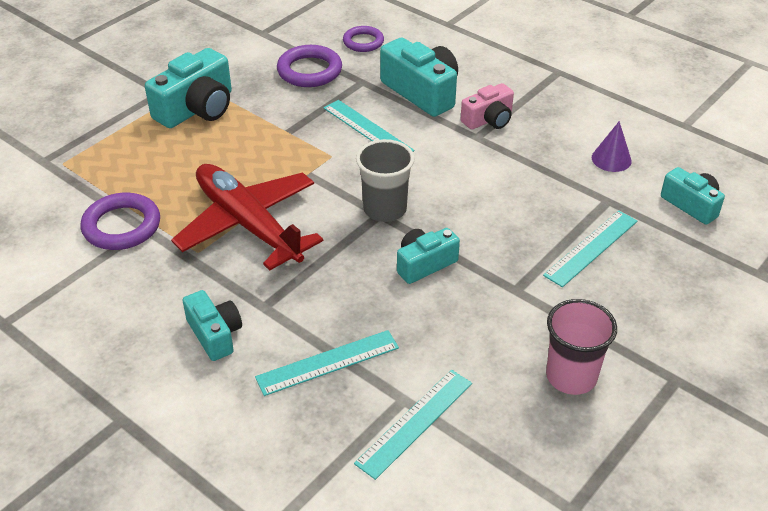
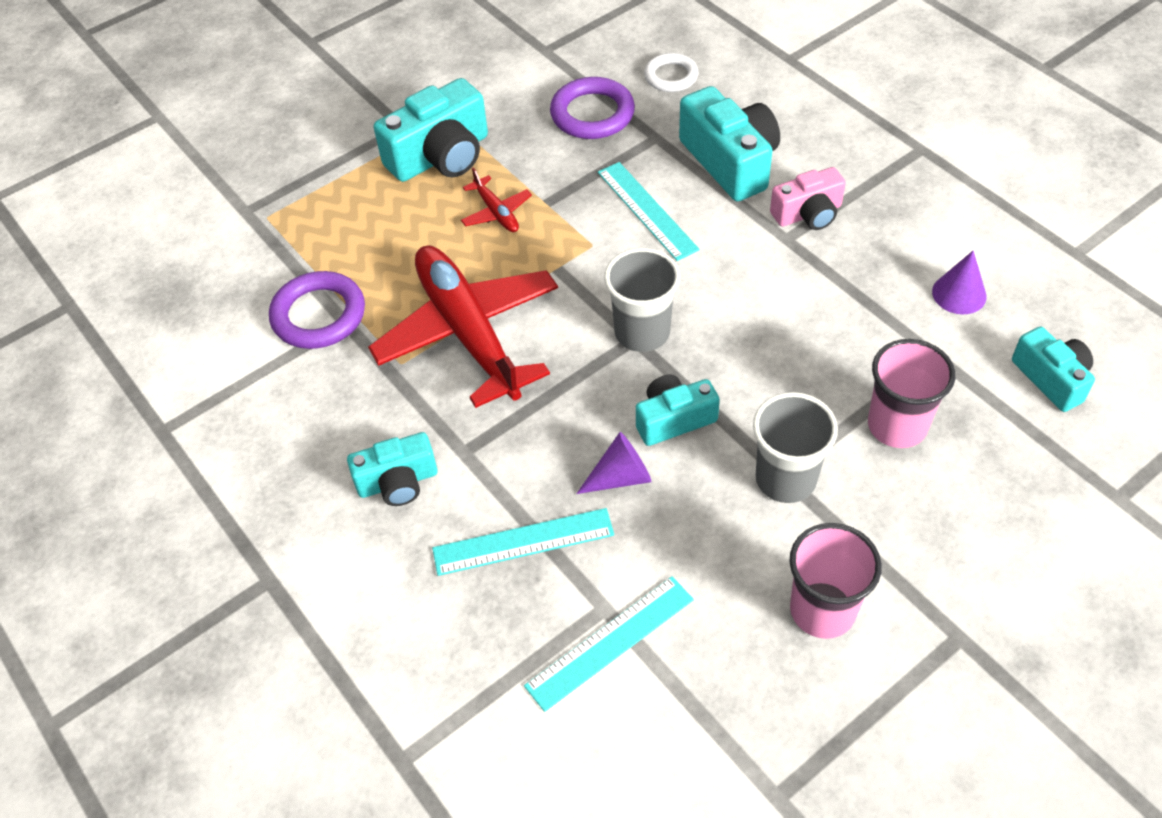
camera: 15 degrees right, 10 degrees up
turquoise camera [183,290,242,361] -> turquoise camera turned 90 degrees clockwise [347,432,437,506]
purple ring [343,26,384,52] -> white ring [644,53,698,92]
turquoise ruler [543,210,637,287] -> pink cup [868,339,955,448]
none -> red plane [461,167,532,232]
none -> purple cone [576,432,652,494]
none -> grey cup [753,392,838,503]

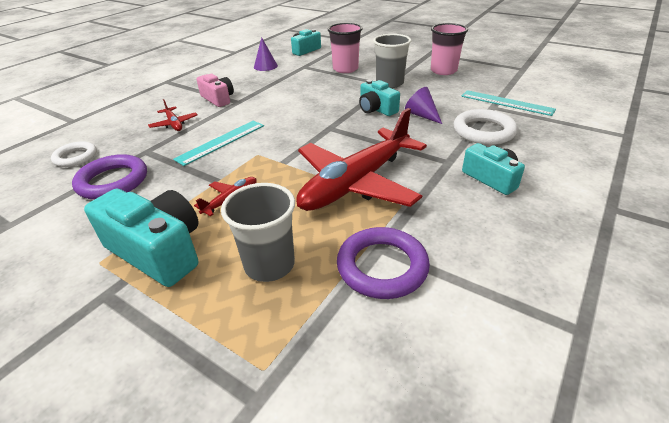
camera: 110 degrees left, 15 degrees down
turquoise ruler [432,508,614,576] -> white ring [454,109,518,145]
grey cup [604,248,680,352] -> grey cup moved to [221,183,295,282]
turquoise camera [679,86,780,201] -> red plane [148,99,197,131]

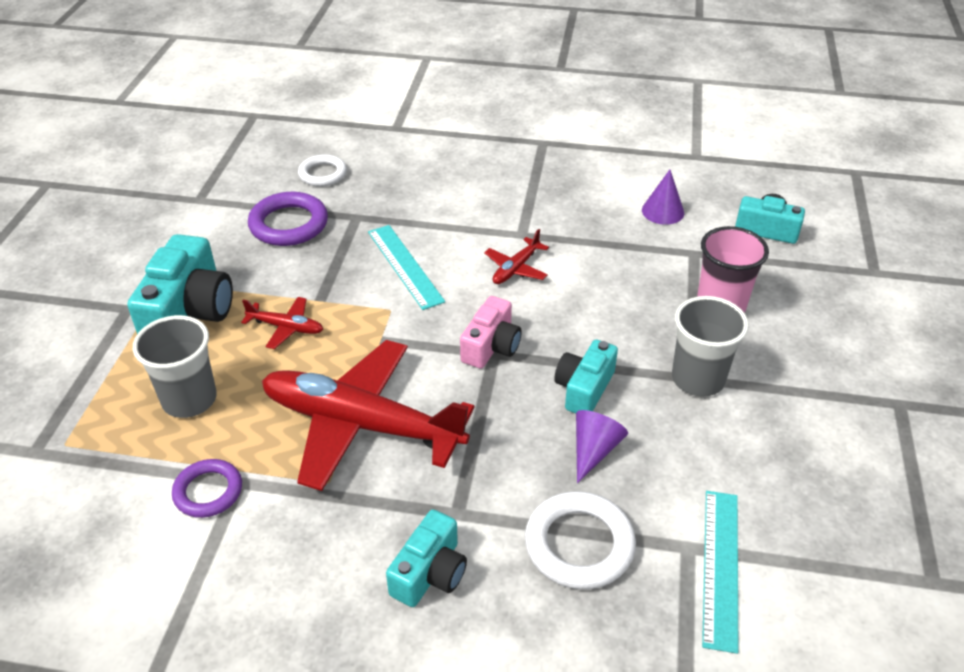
camera: 65 degrees right, 5 degrees up
red plane [148,99,197,131] -> red plane moved to [484,229,549,284]
turquoise ruler [173,121,264,166] -> turquoise ruler turned 45 degrees clockwise [368,225,445,310]
pink camera [196,74,234,107] -> pink camera moved to [460,296,522,369]
purple ring [337,227,430,299] -> purple ring [172,459,242,518], size x0.66
pink cup [431,23,468,75] -> none

